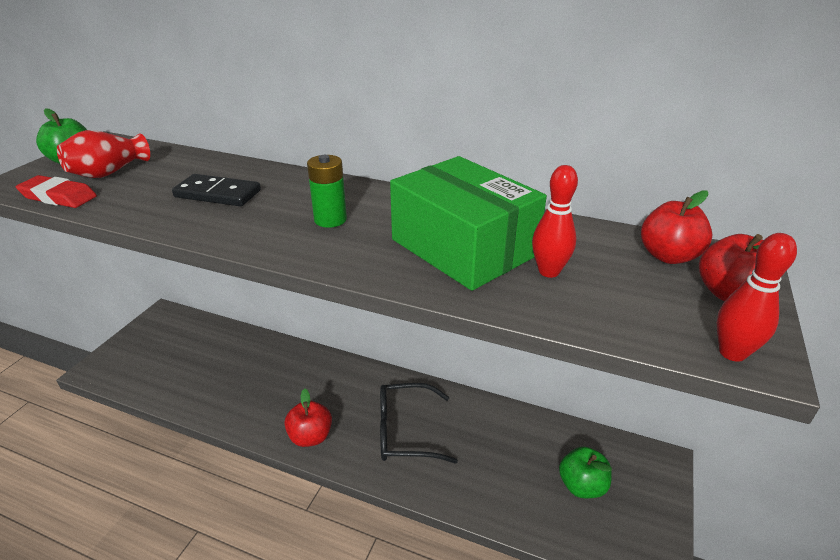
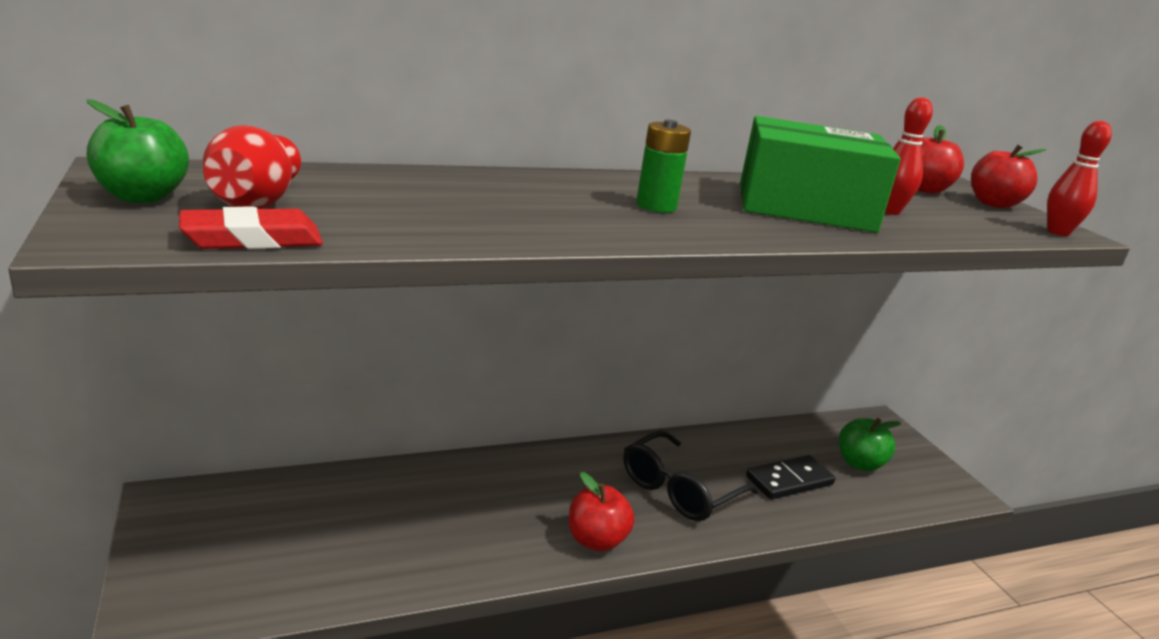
camera: 45 degrees left, 10 degrees down
black domino [172,174,261,206] -> black domino moved to [746,455,835,499]

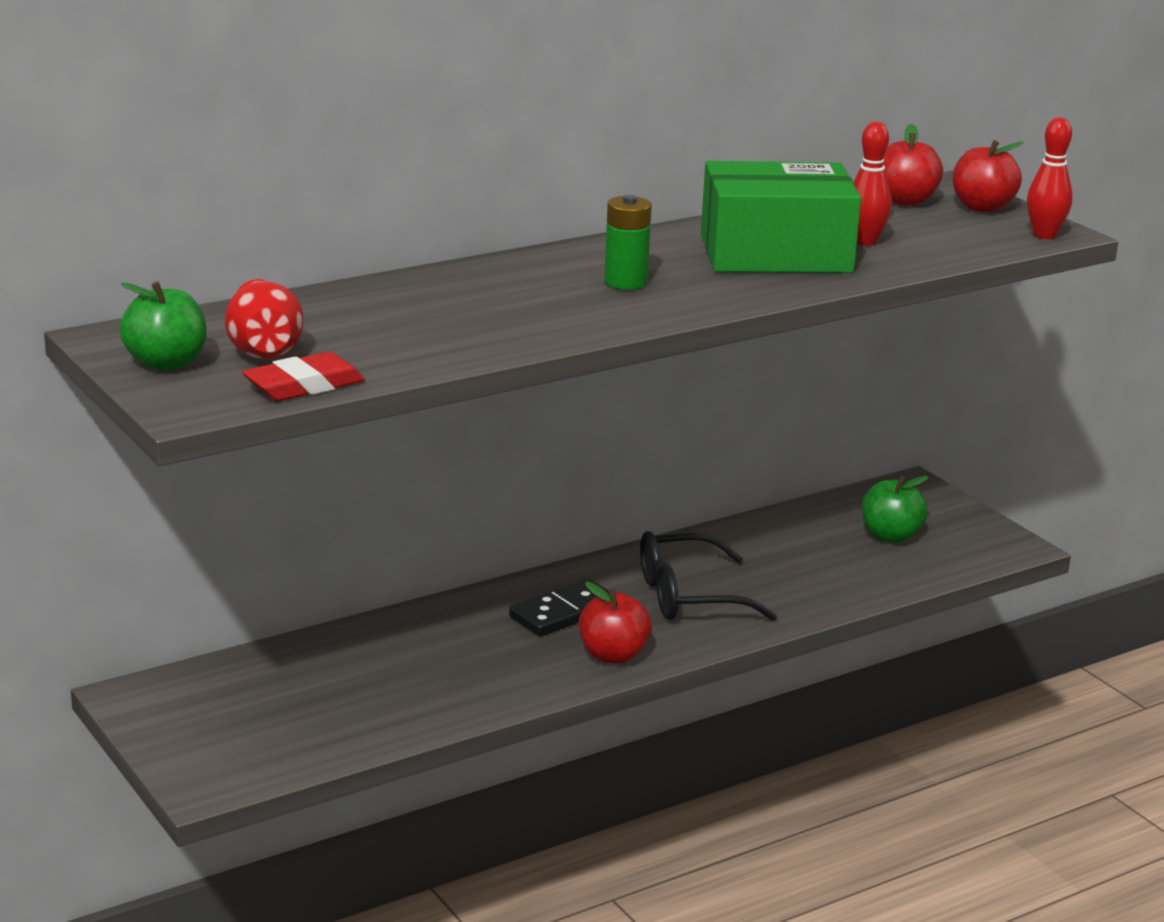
camera: 10 degrees left, 0 degrees up
black glasses [623,431,759,521] -> black glasses turned 45 degrees clockwise [640,531,777,621]
black domino [746,455,835,499] -> black domino moved to [509,579,608,636]

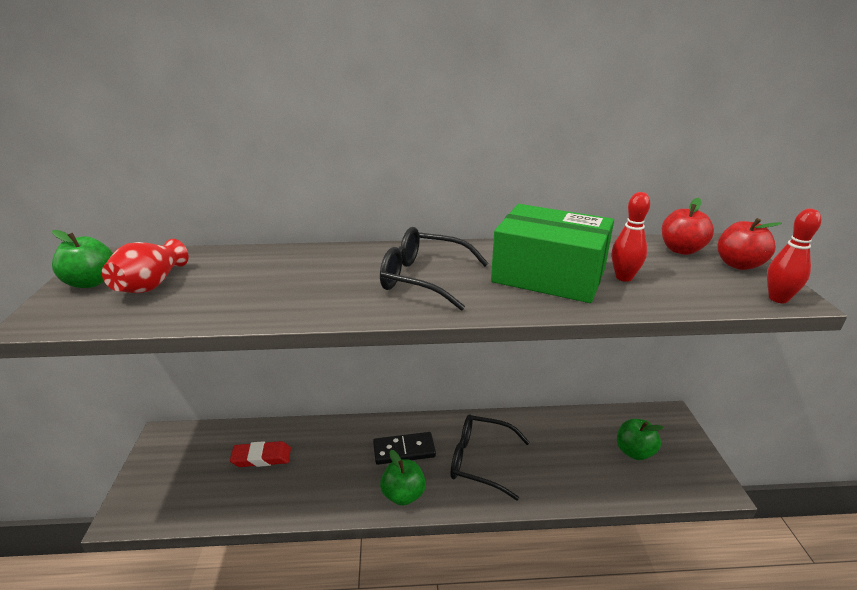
camera: 30 degrees right, 5 degrees up
red eraser [242,352,365,401] -> red eraser moved to [230,441,291,467]
red apple [579,582,652,664] -> green apple [380,450,426,506]
green battery [604,195,652,290] -> black glasses [380,227,489,311]

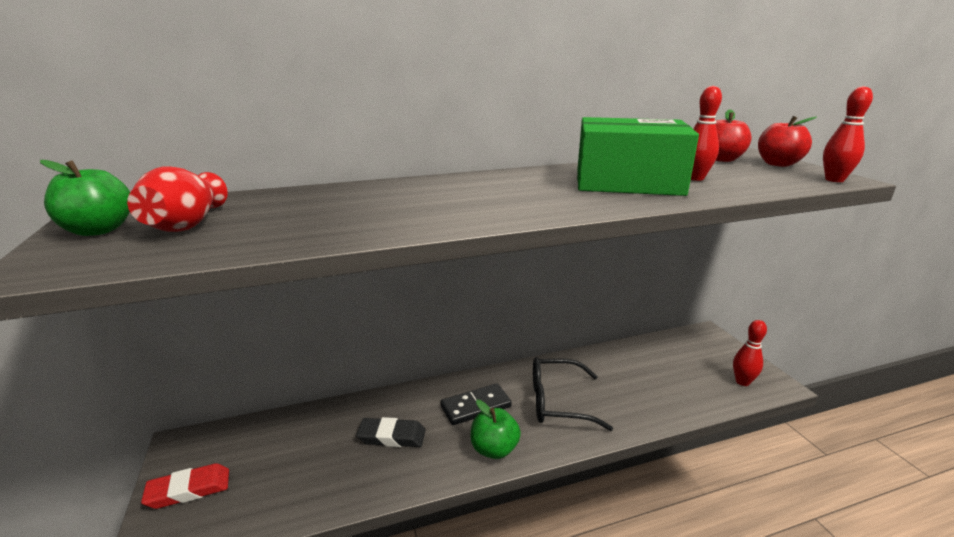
camera: 15 degrees left, 5 degrees down
red eraser [230,441,291,467] -> red eraser moved to [141,463,229,509]
black glasses [380,227,489,311] -> none
green apple [617,419,664,460] -> none
none -> black eraser [356,417,426,447]
none -> red bowling pin [733,320,767,386]

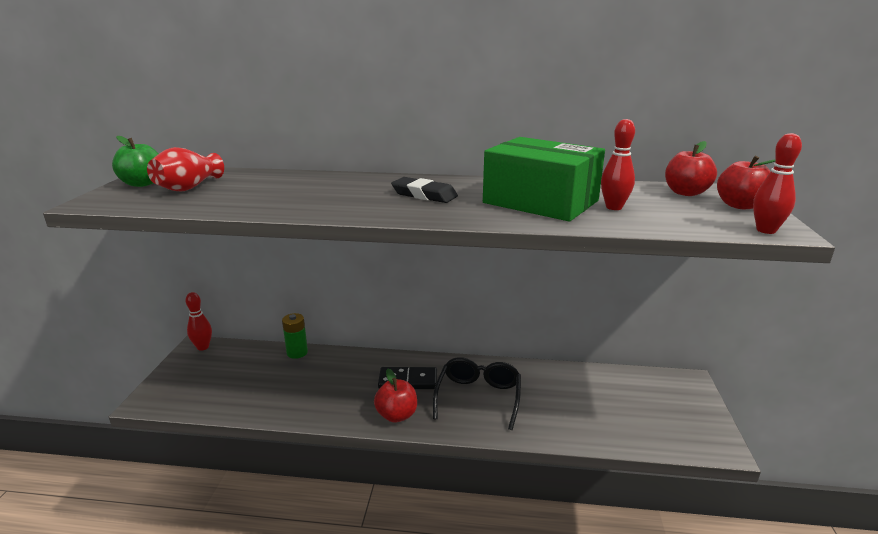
camera: 25 degrees right, 0 degrees up
red eraser [141,463,229,509] -> none
black eraser [356,417,426,447] -> black eraser moved to [391,177,458,203]
green apple [471,400,521,459] -> red apple [374,369,417,423]
black glasses [533,357,613,431] -> black glasses turned 75 degrees clockwise [433,357,521,430]
red bowling pin [733,320,767,386] -> red bowling pin moved to [186,292,212,351]
none -> green battery [282,313,308,359]

